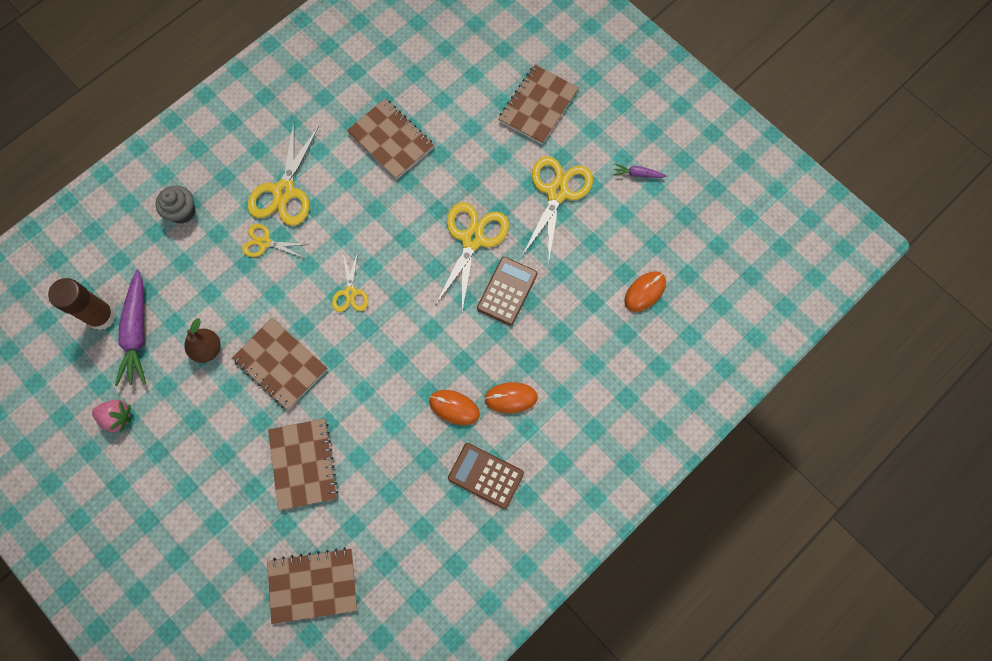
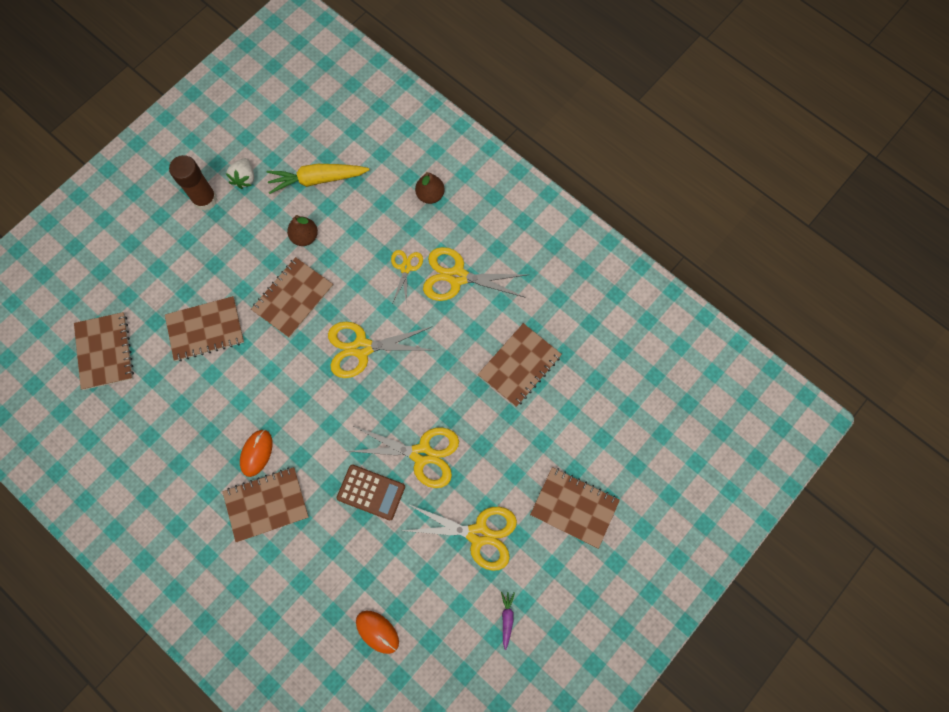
camera: 85 degrees right, 0 degrees up
brown glue stick [48,278,116,330] -> brown glue stick moved to [169,155,217,211]
pink strawberry [92,399,131,432] -> white strawberry [226,158,254,189]
purple carrot [115,270,146,386] -> yellow carrot [267,164,369,194]
grey cupcake [155,185,195,224] -> brown pear [415,172,445,204]
yellow scissors [332,252,368,312] -> yellow scissors [328,322,436,378], size x1.77
brown calculator [448,443,524,509] -> none
orange mouse [484,382,538,413] -> brown notebook [222,467,309,542]

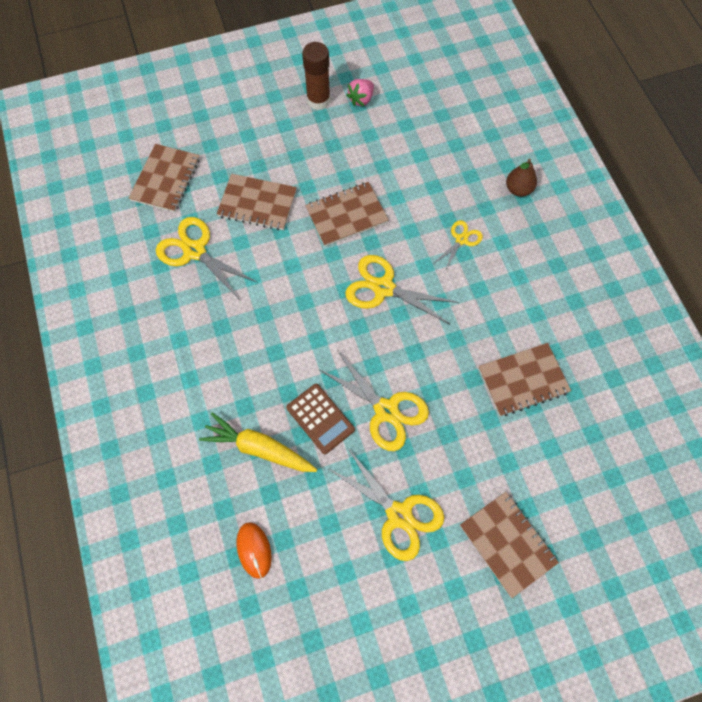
camera: 30 degrees right, 5 degrees down
brown notebook [222,467,309,542] -> none
white strawberry [226,158,254,189] -> pink strawberry [346,79,374,106]
orange mouse [240,430,273,477] -> none
yellow carrot [267,164,369,194] -> yellow carrot moved to [199,412,317,472]
brown pear [287,215,318,246] -> none
yellow scissors [423,247,526,301] -> yellow scissors moved to [156,217,258,300]
purple carrot [501,592,515,650] -> none

